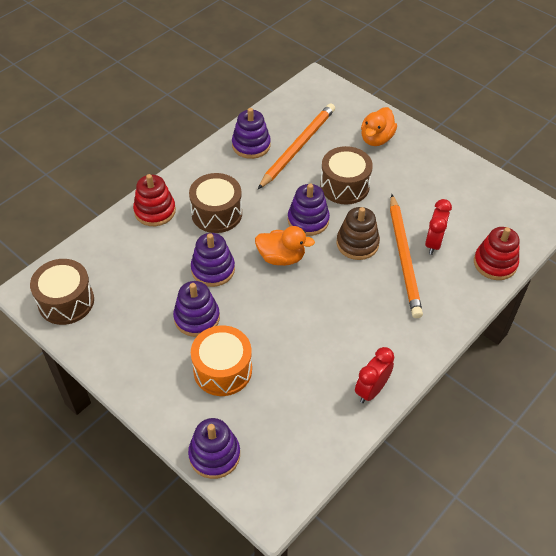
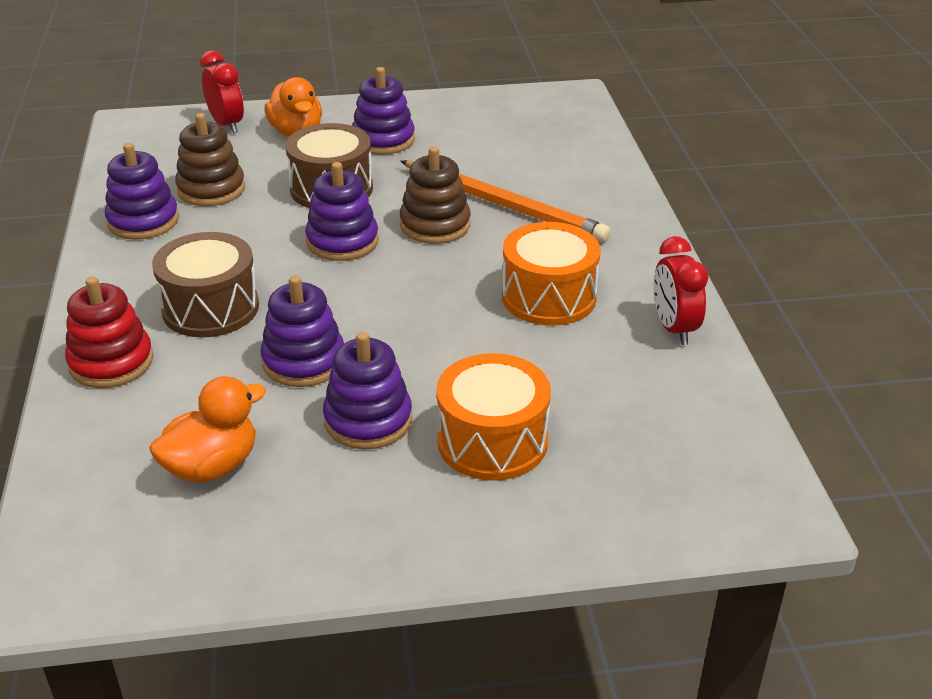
camera: 50 degrees left, 15 degrees down
brown drum [30,259,94,325] -> none
purple stacking toy [188,418,240,479] -> purple stacking toy moved to [352,67,415,155]
orange duck [255,226,315,266] -> orange duck moved to [149,376,266,483]
orange pencil [258,103,335,189] -> brown stacking toy [175,113,245,206]
red clock [425,199,452,255] -> red clock moved to [200,51,244,134]
red stacking toy [474,227,519,280] -> none
none -> orange drum [502,222,601,326]

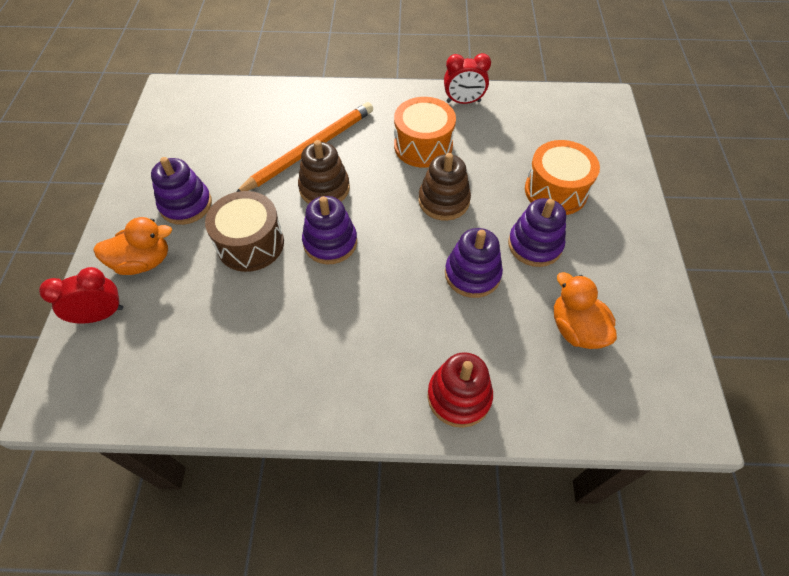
camera: 80 degrees left, 20 degrees up
purple stacking toy [105,143,179,240] -> none
brown drum [152,232,259,337] -> none
brown stacking toy [175,113,245,206] -> brown stacking toy moved to [419,153,471,221]

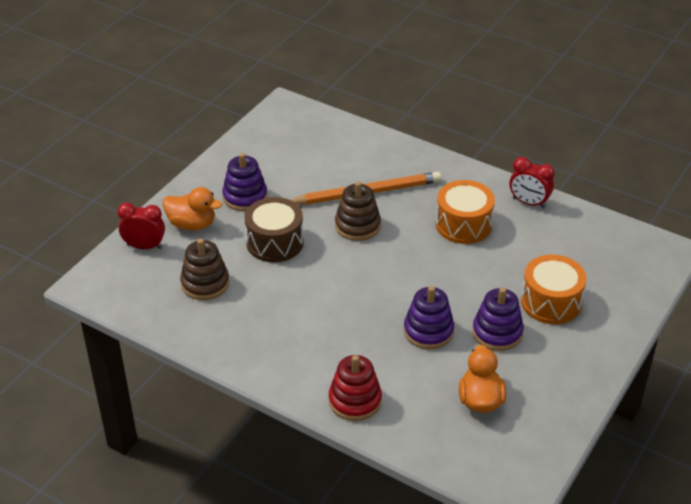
camera: 30 degrees right, 15 degrees down
purple stacking toy [302,196,357,264] -> none
brown stacking toy [419,153,471,221] -> brown stacking toy moved to [180,239,229,300]

